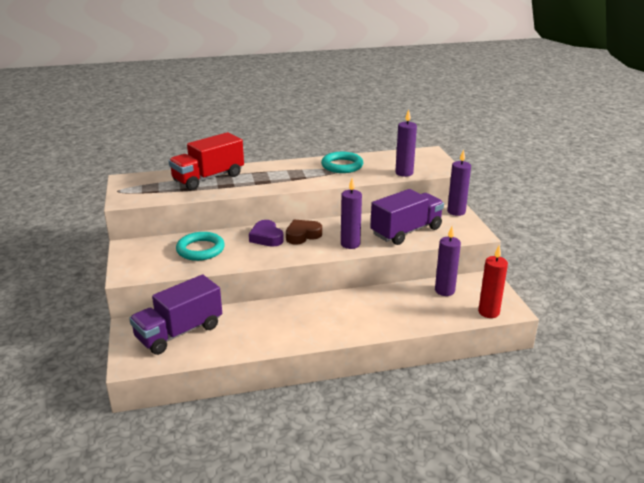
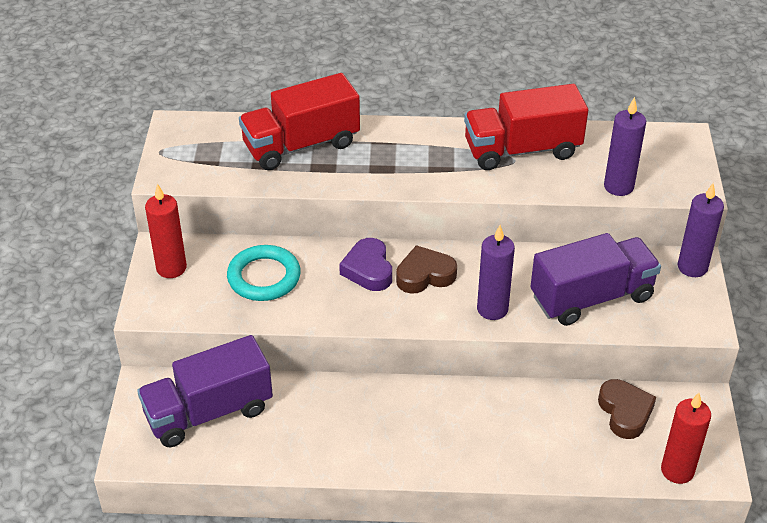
camera: 15 degrees right, 15 degrees up
turquoise ring [321,152,363,173] -> red truck [464,84,588,170]
purple candle [435,226,461,296] -> brown heart [598,379,656,439]
none -> red candle [145,183,187,278]

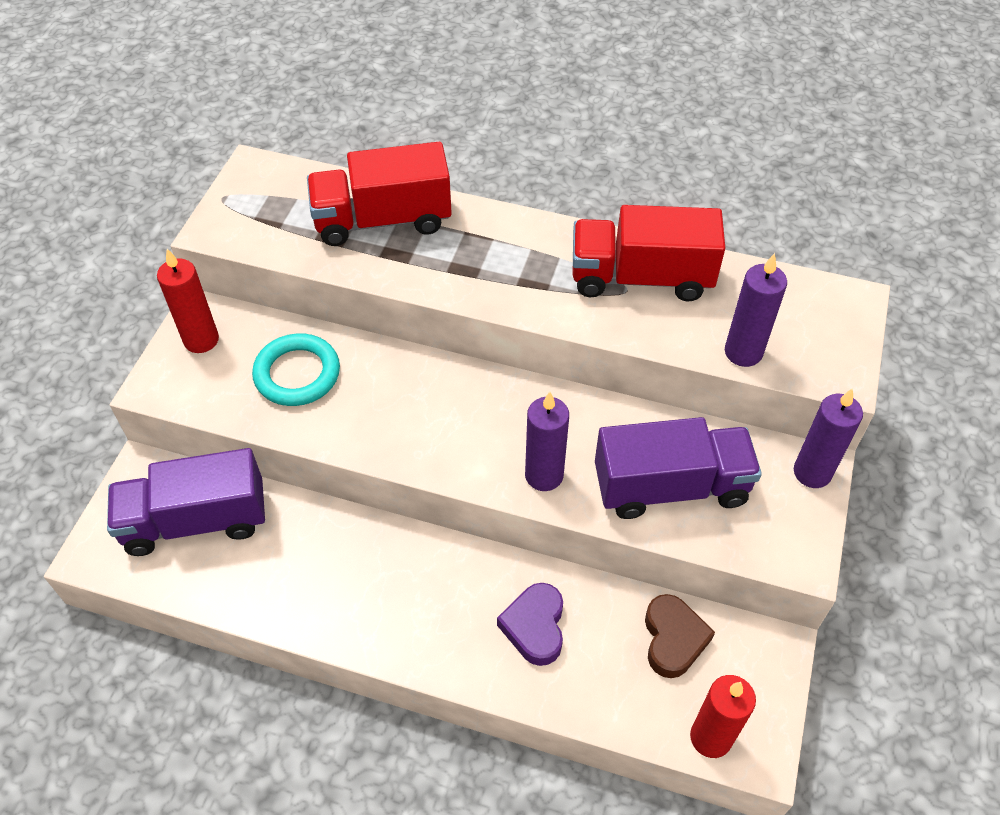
camera: 15 degrees right, 10 degrees up
purple heart [339,238,392,291] -> purple heart moved to [497,583,563,666]
brown heart [396,245,457,294] -> none

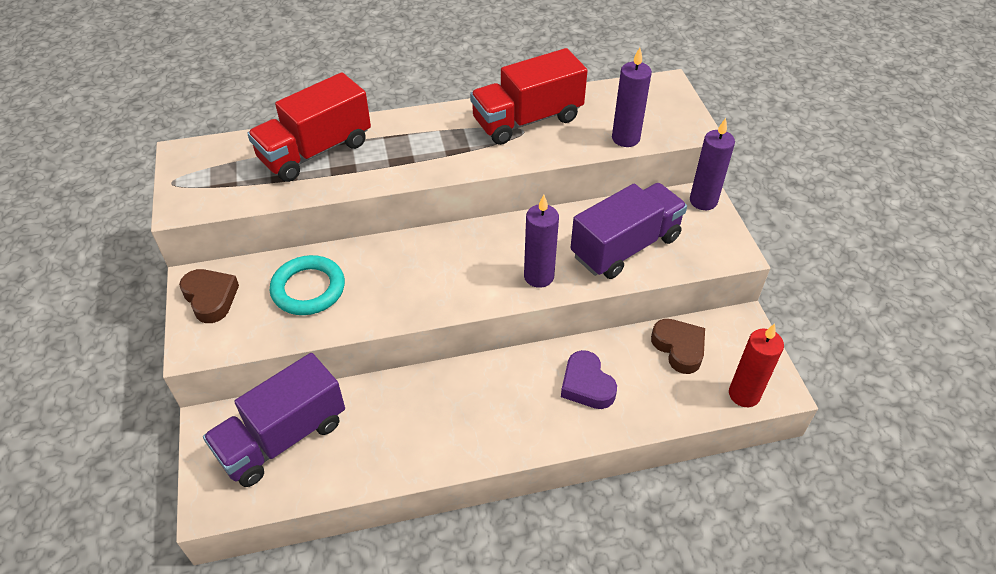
camera: 30 degrees left, 5 degrees down
red candle [157,249,219,353] -> brown heart [179,269,239,323]

